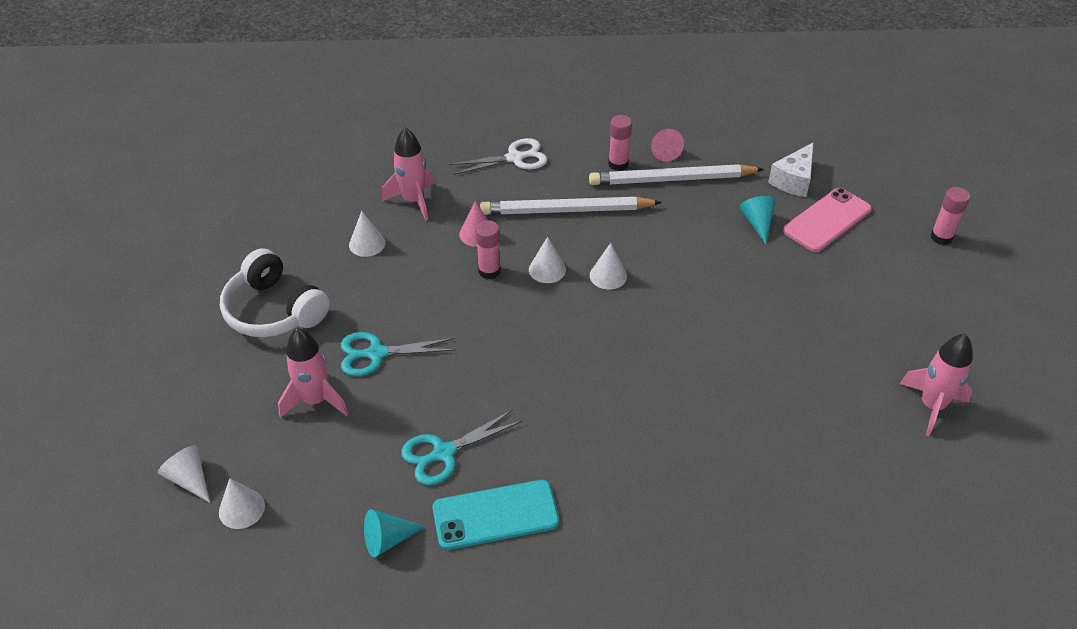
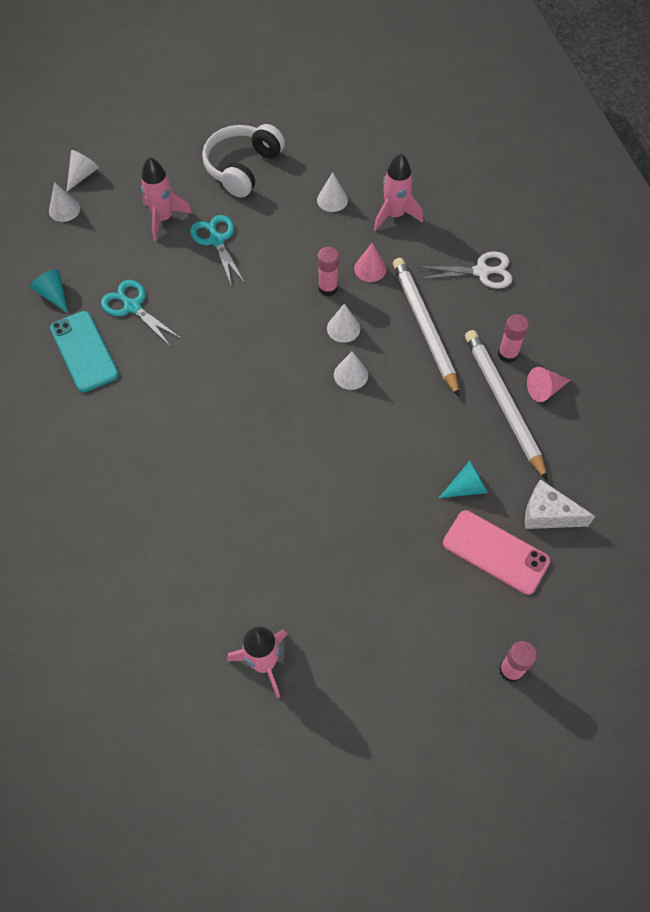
camera: 75 degrees right, 15 degrees up
white scissors [449,138,547,175] -> white scissors turned 60 degrees counterclockwise [419,251,513,289]

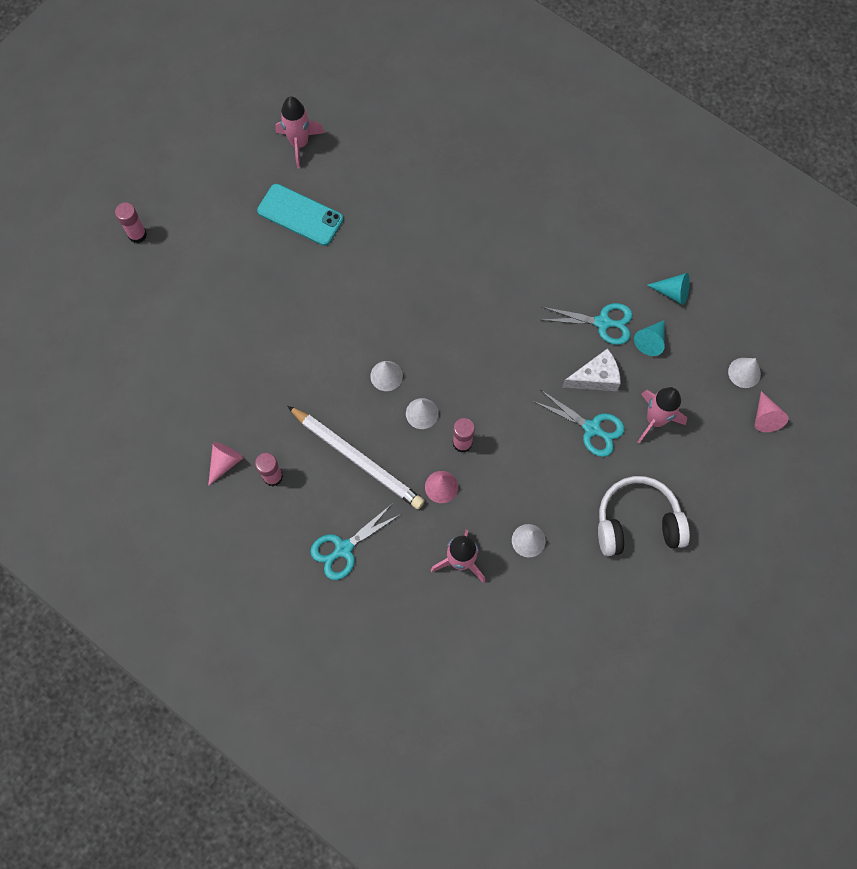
camera: 145 degrees right, 10 degrees up
turquoise phone [50,311,119,392] -> turquoise phone moved to [257,184,343,246]
white cone [66,150,99,192] -> pink cone [755,391,788,432]
white headphones [202,124,285,198] -> white headphones turned 90 degrees counterclockwise [598,476,690,556]
white scissors [419,251,513,289] -> turquoise scissors [310,503,401,580]
turquoise cone [439,461,488,498] -> turquoise cone moved to [634,320,665,356]
pink phone [443,510,550,595] -> none
white pencil [465,330,548,481] -> none
white cheese [525,479,595,529] -> white cheese moved to [562,348,621,391]

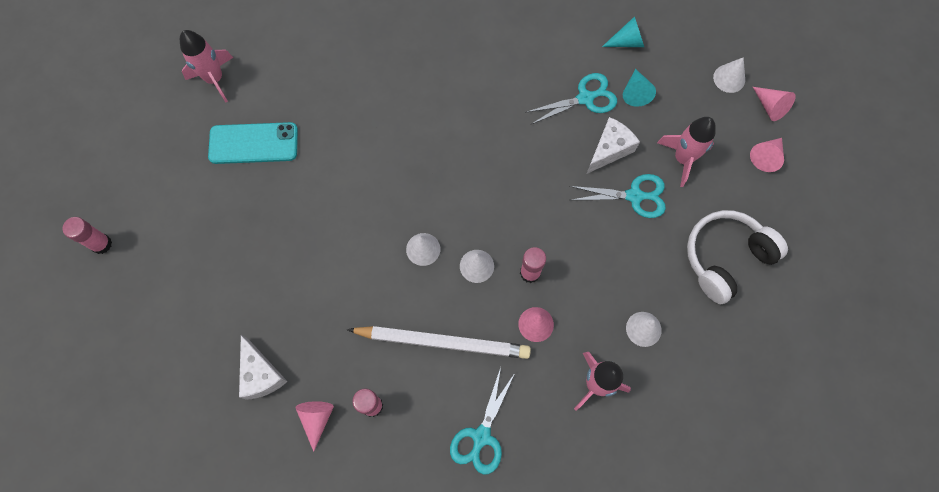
camera: 30 degrees left, 0 degrees up
none -> white cheese [239,335,288,400]
none -> pink cone [750,138,784,172]

